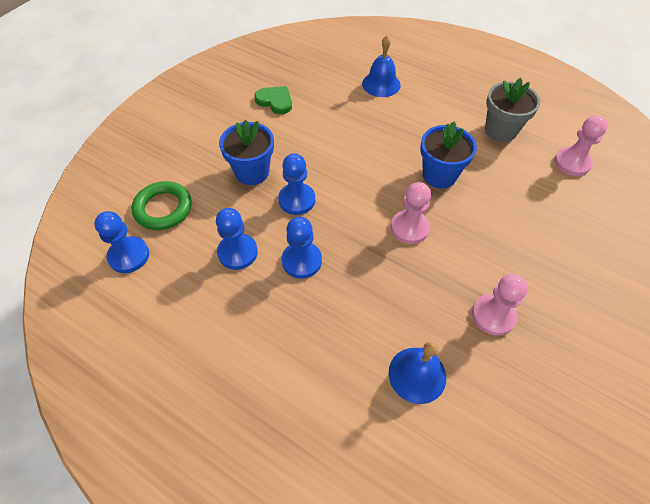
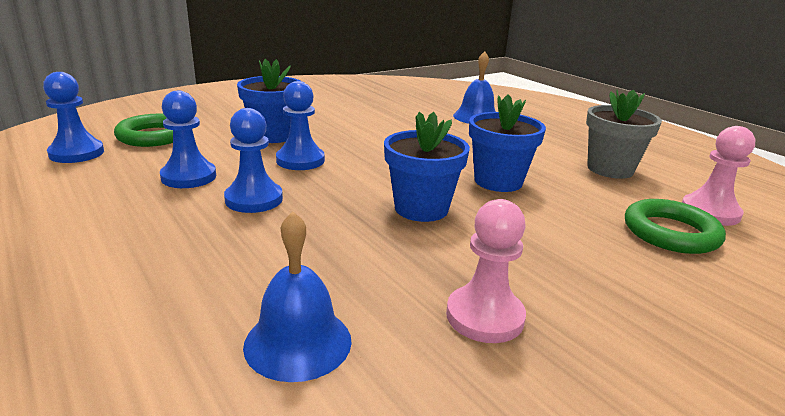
camera: 20 degrees right, 30 degrees down
green heart [254,86,292,114] -> none
pink pawn [391,182,431,244] -> blue flower pot [384,112,470,222]
none -> green ring [625,199,726,254]

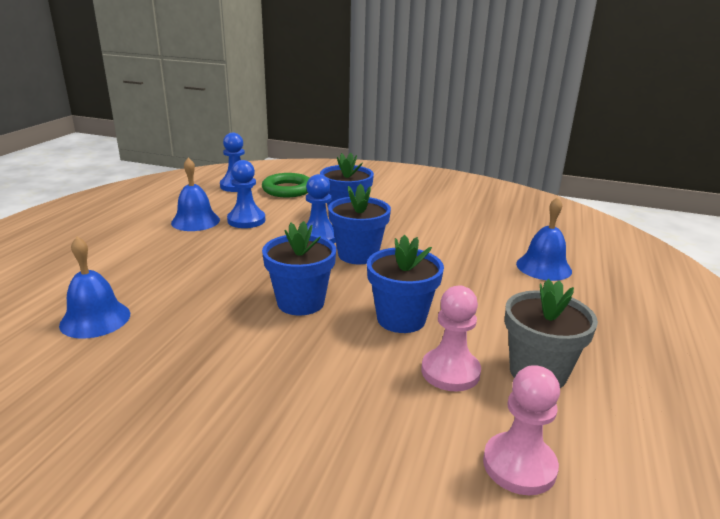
camera: 55 degrees right, 0 degrees up
blue pawn [224,108,283,213] -> none
pink pawn [446,199,526,343] -> pink pawn moved to [421,286,481,392]
green ring [625,199,726,254] -> none
none -> blue bell [171,158,220,231]
none -> blue flower pot [328,184,391,264]

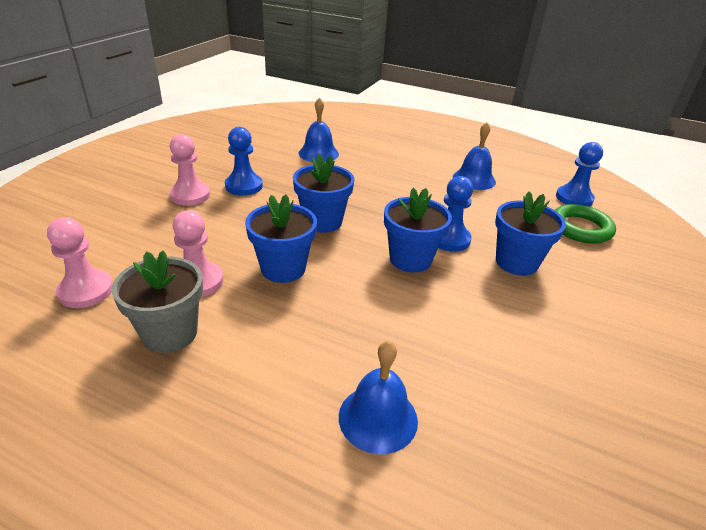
camera: 95 degrees right, 10 degrees up
blue pawn [227,160,265,228] -> blue pawn moved to [225,127,263,196]
none -> pink pawn [169,134,210,206]

